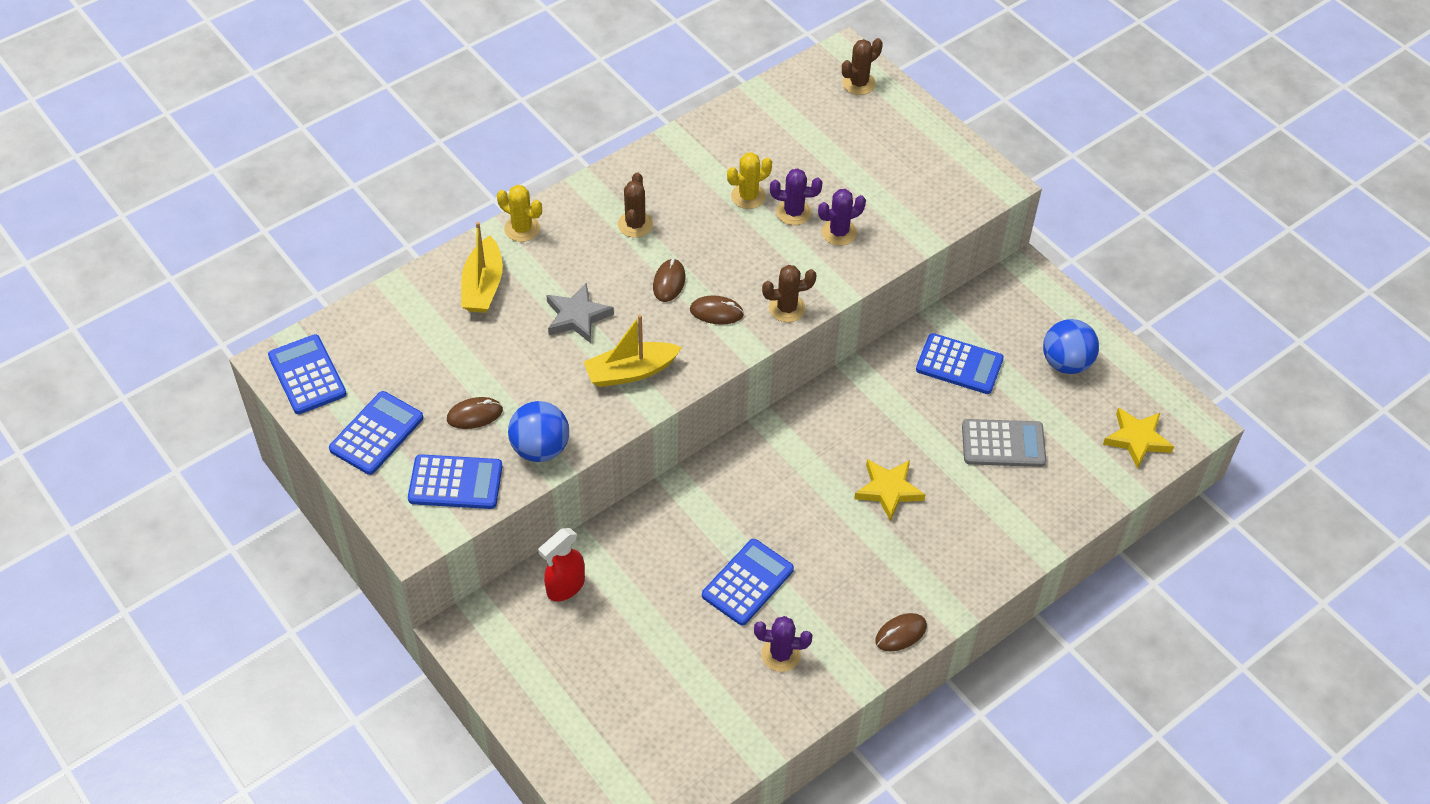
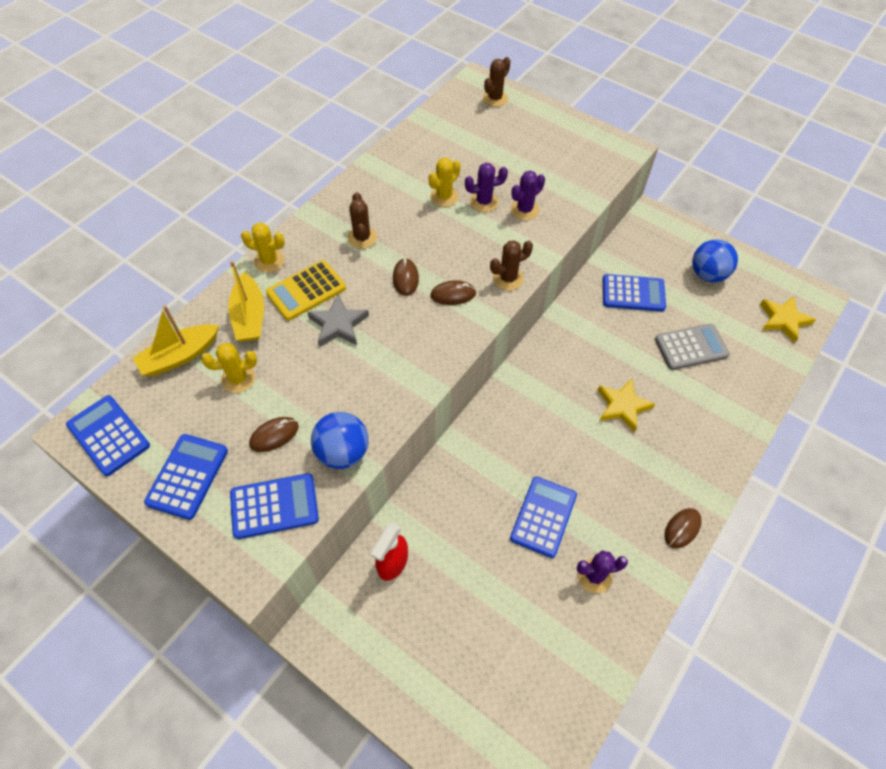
camera: 15 degrees left, 5 degrees up
yellow boat [584,314,682,387] -> yellow boat moved to [133,305,219,376]
none -> yellow cactus [201,343,257,393]
none -> yellow calculator [266,260,346,321]

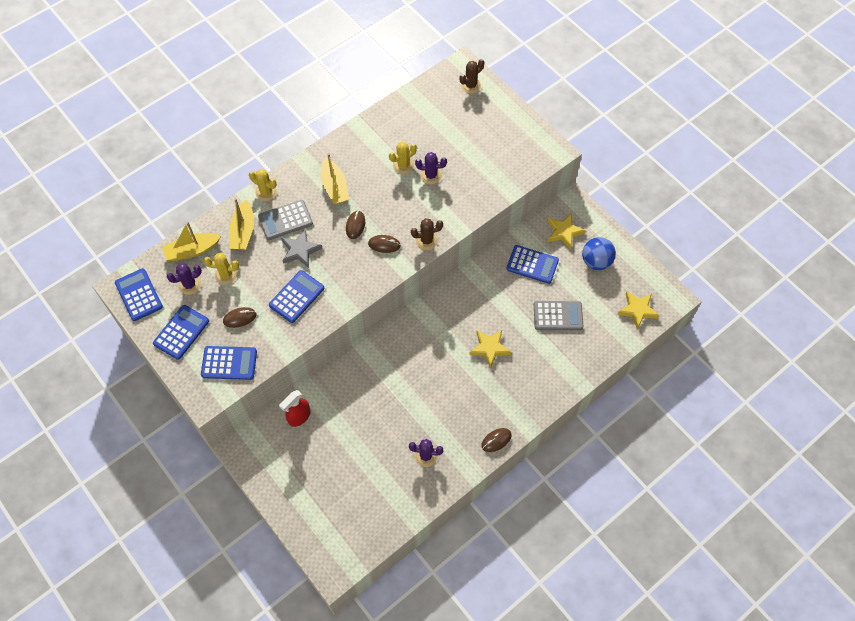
camera: 15 degrees right, 5 degrees up
yellow calculator [266,260,346,321] -> grey calculator [258,200,313,240]
blue ball [311,412,368,469] -> none
brown cactus [347,192,377,249] -> yellow boat [321,153,349,204]
blue calculator [510,477,577,558] -> blue calculator moved to [269,270,324,323]
purple cactus [511,171,545,220] -> purple cactus moved to [167,263,202,295]
none -> yellow star [548,214,586,250]

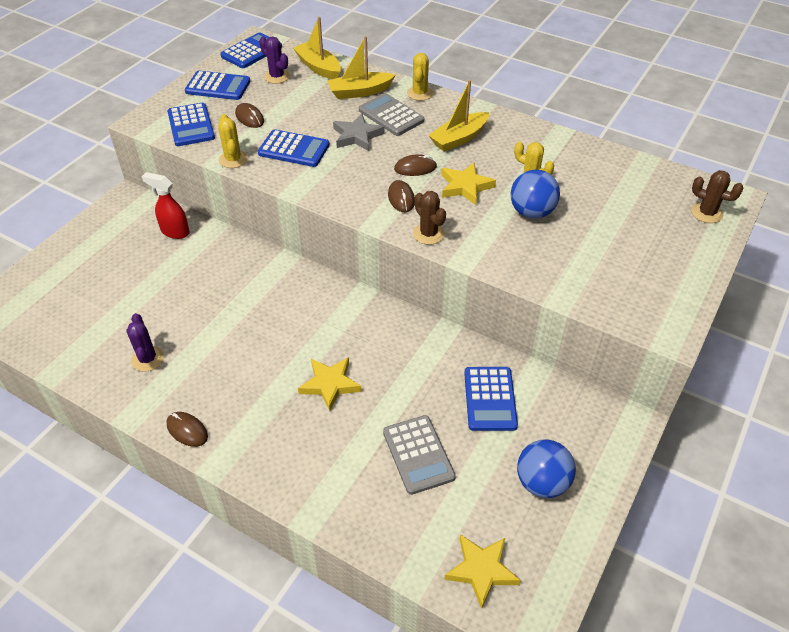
camera: 70 degrees right, 15 degrees down
yellow cactus [204,253,239,284] -> yellow cactus moved to [218,114,248,168]
purple cactus [415,152,447,184] -> blue ball [511,169,560,219]
yellow star [548,214,586,250] -> yellow star moved to [442,163,496,205]

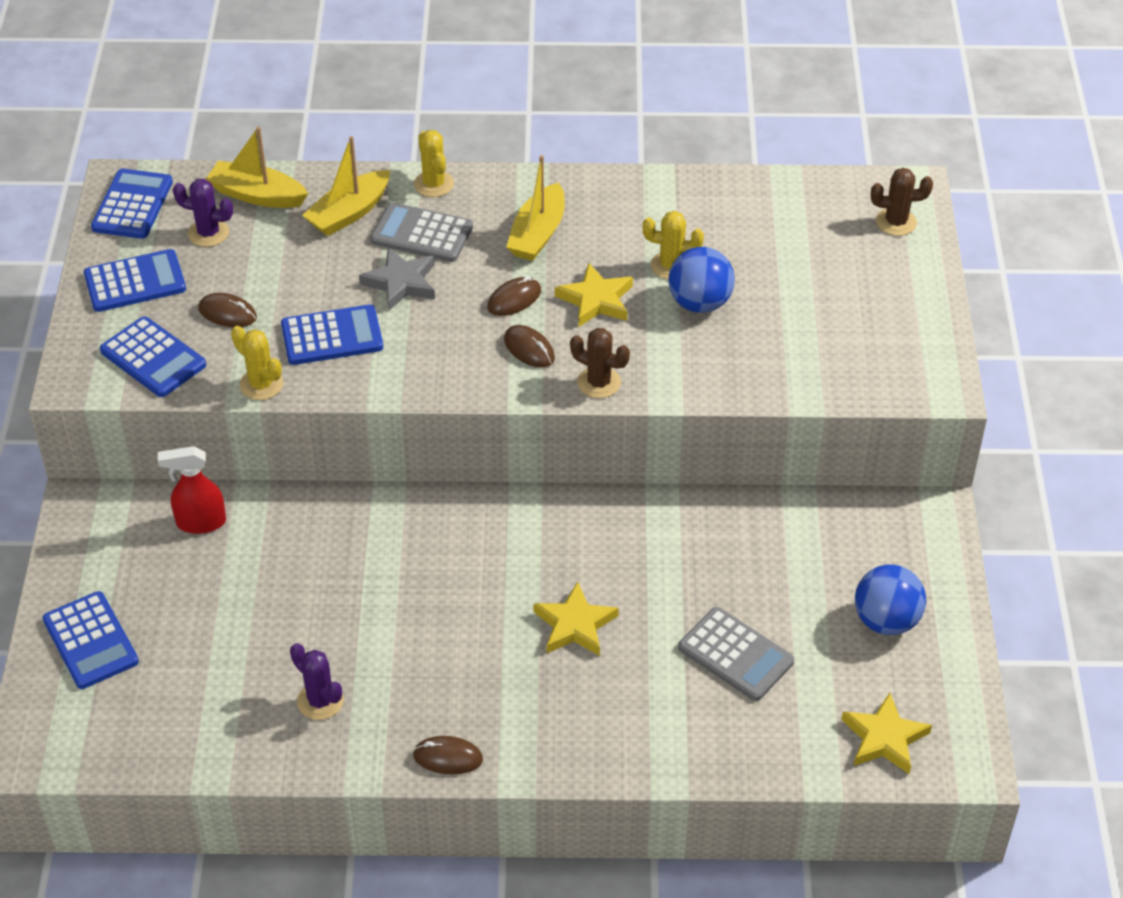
camera: 30 degrees left, 0 degrees up
blue calculator [464,367,518,431] -> blue calculator moved to [43,591,139,689]

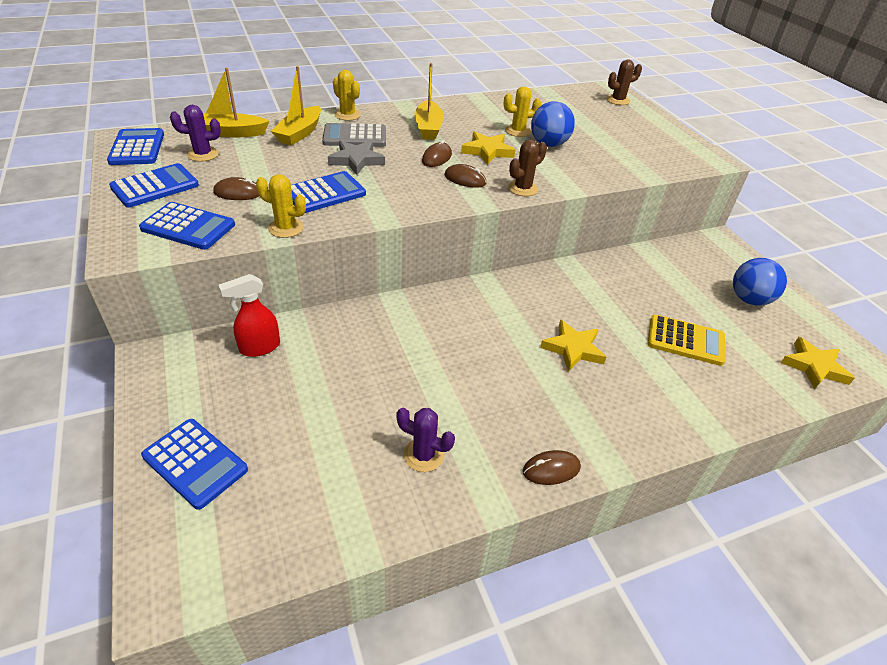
camera: 25 degrees left, 5 degrees down
brown cactus [570,328,630,398] -> brown cactus turned 45 degrees counterclockwise [508,140,547,196]
grey calculator [678,607,794,701] -> yellow calculator [648,314,726,366]

